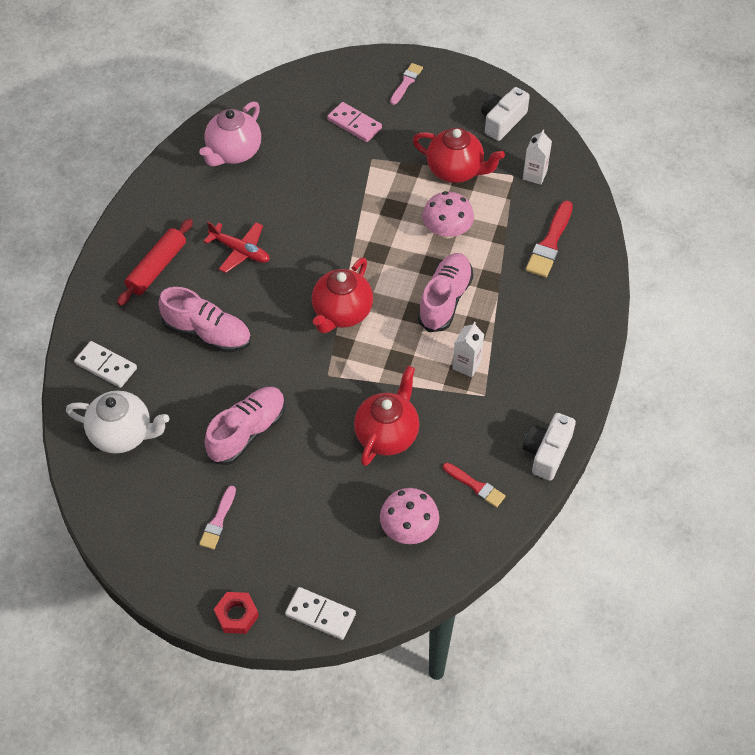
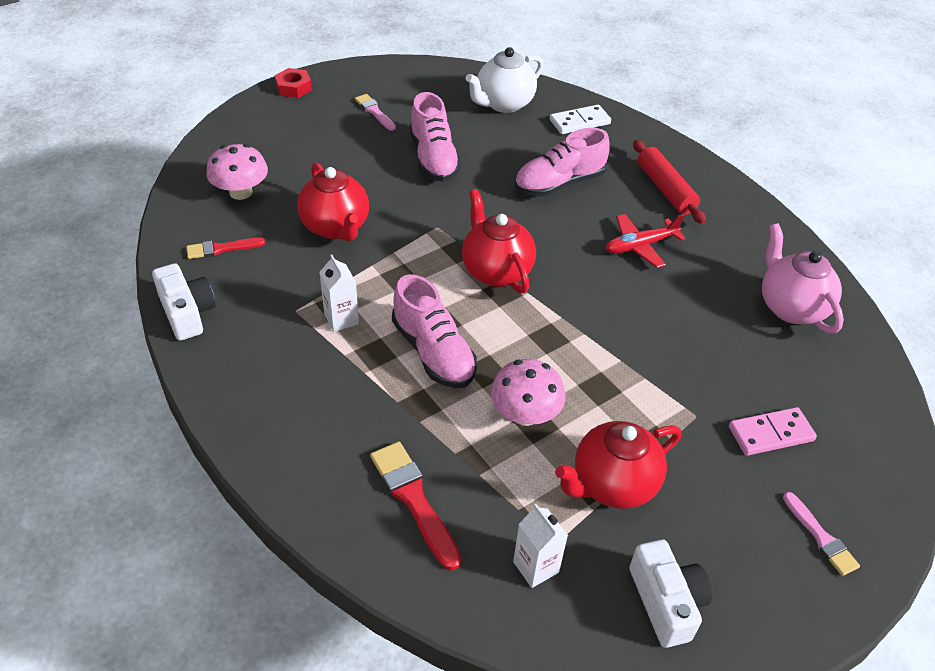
camera: 125 degrees right, 10 degrees down
white domino [285,587,356,640] -> none

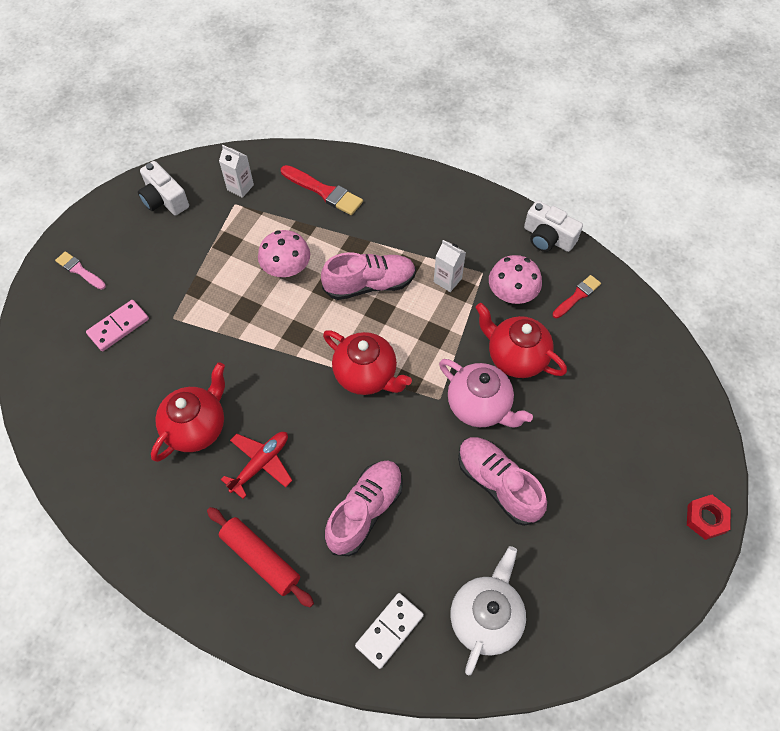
camera: 155 degrees right, 15 degrees up
pink mushroom [206,144,268,200] -> pink mushroom moved to [489,255,542,304]
pink brush [355,94,396,131] -> none
pink shoe [392,274,477,388] -> pink shoe turned 135 degrees clockwise [321,252,416,300]
red teapot [555,421,681,509] -> red teapot moved to [151,362,225,462]
pink teapot [762,223,844,333] -> pink teapot moved to [439,359,533,428]

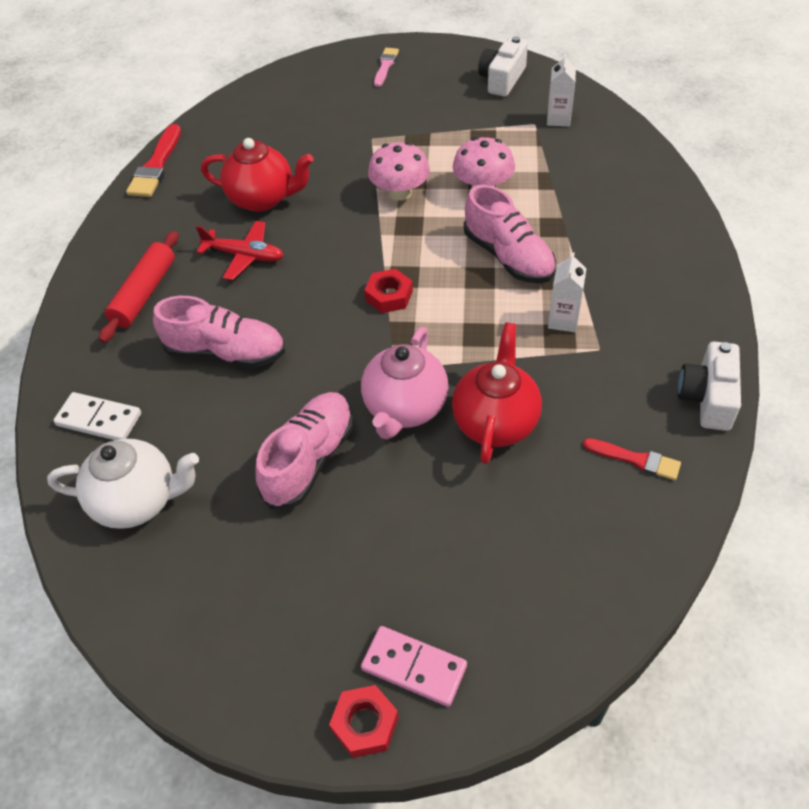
camera: 70 degrees right, 10 degrees down
pink domino [86,300,149,351] -> pink domino moved to [361,626,467,707]
red brush [281,165,363,215] -> red brush moved to [126,124,181,197]
red teapot [323,330,412,395] -> red nut [364,269,413,313]
pink mushroom [489,255,542,304] -> pink mushroom moved to [368,142,430,201]

